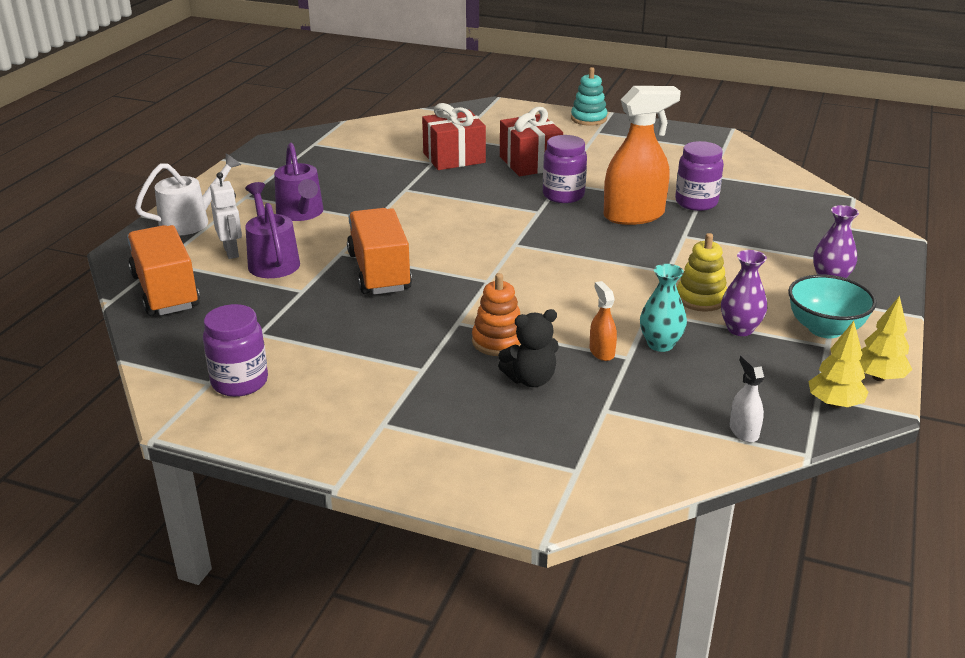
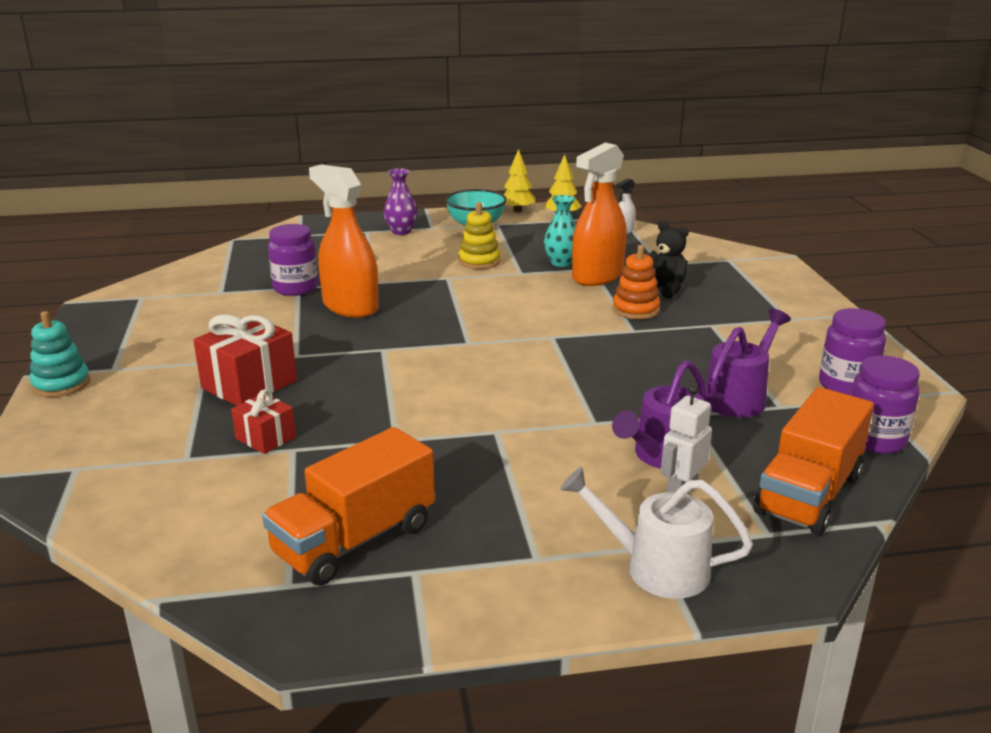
camera: 120 degrees left, 5 degrees down
purple watering can [274,143,323,221] -> purple watering can moved to [704,309,791,418]
orange truck [347,208,412,295] -> orange truck moved to [262,427,435,586]
red gift [422,103,486,170] -> red gift [231,389,296,454], size x0.58
purple jar [543,135,587,203] -> purple jar moved to [850,355,920,454]
orange spray bottle [590,281,617,361] -> orange spray bottle [572,142,627,286], size x2.23
purple vase [721,250,767,336] -> none

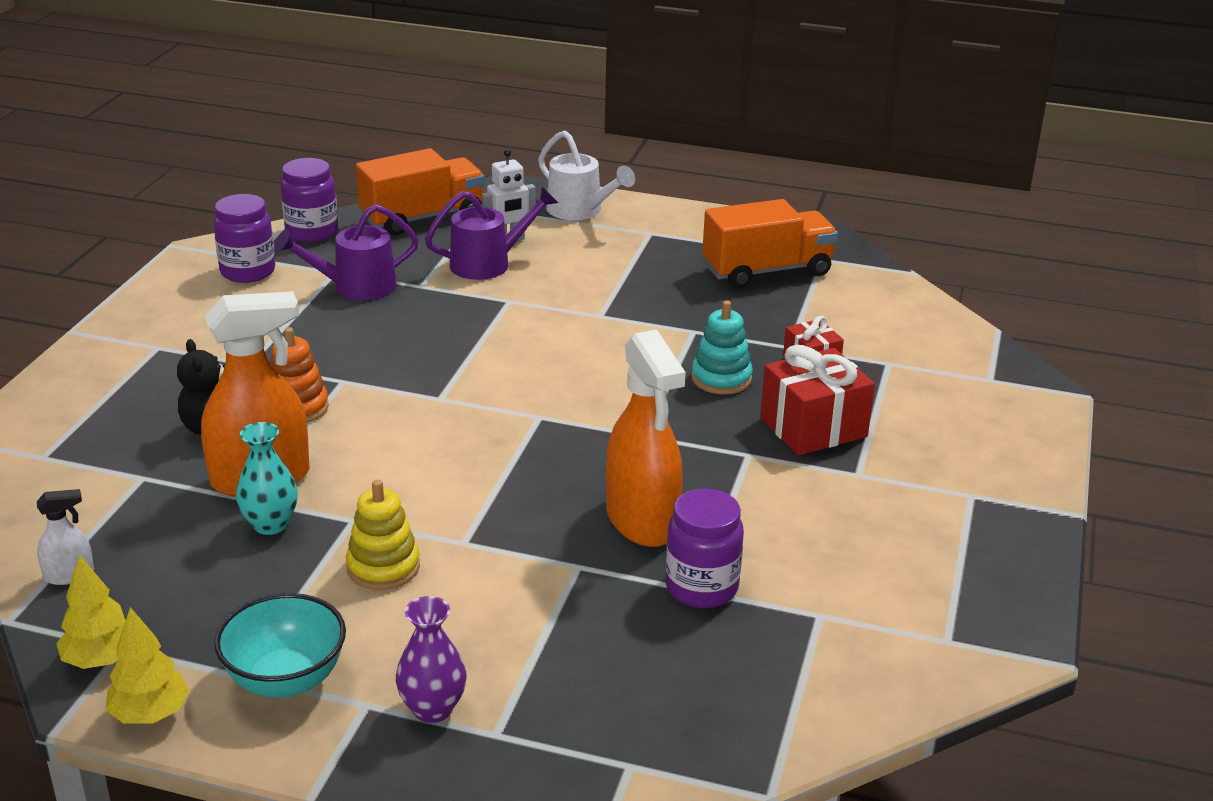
camera: 155 degrees left, 5 degrees up
turquoise stacking toy [30,311,90,397] -> turquoise stacking toy moved to [691,300,753,394]

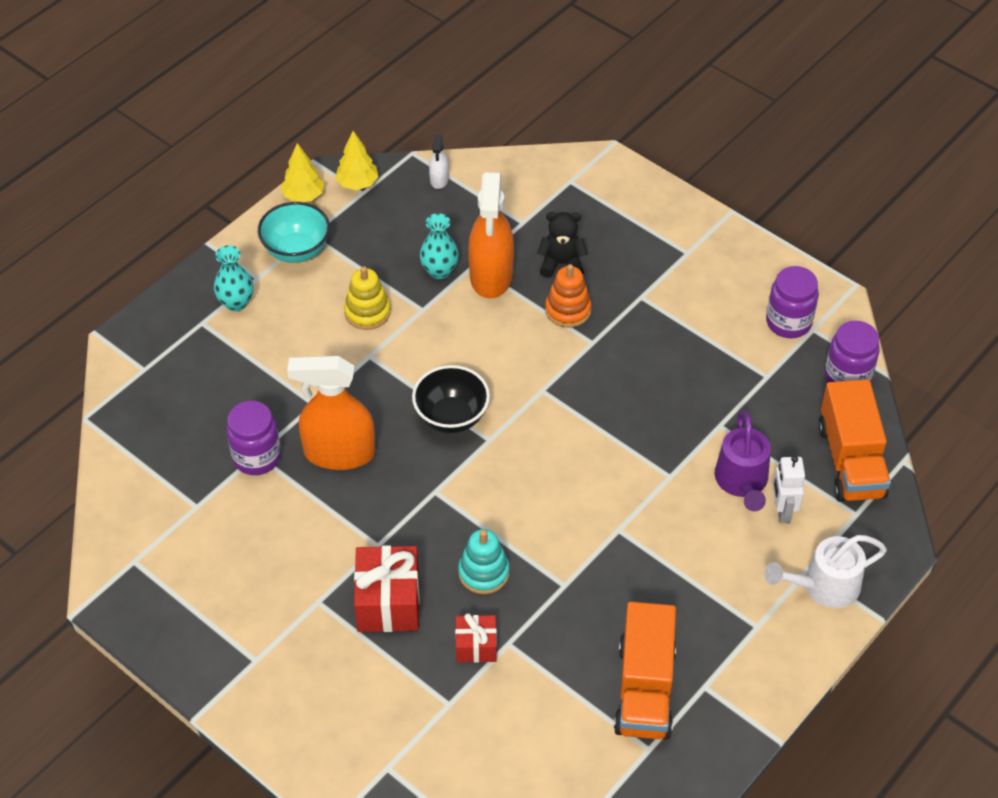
camera: 115 degrees right, 20 degrees up
purple watering can [274,204,419,300] -> none
purple vase [396,596,466,723] -> turquoise vase [214,245,254,311]
none -> black bowl [412,365,490,433]

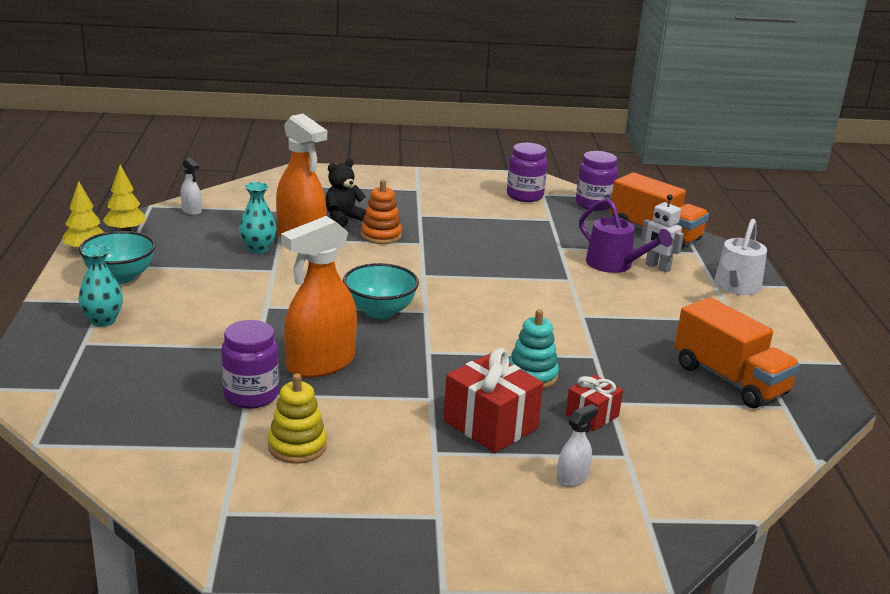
camera: 45 degrees left, 25 degrees down
yellow stacking toy [344,266,391,330] -> yellow stacking toy moved to [268,373,327,464]
black bowl [412,365,490,433] -> turquoise bowl [343,263,419,319]
none -> white spray bottle [556,404,598,487]

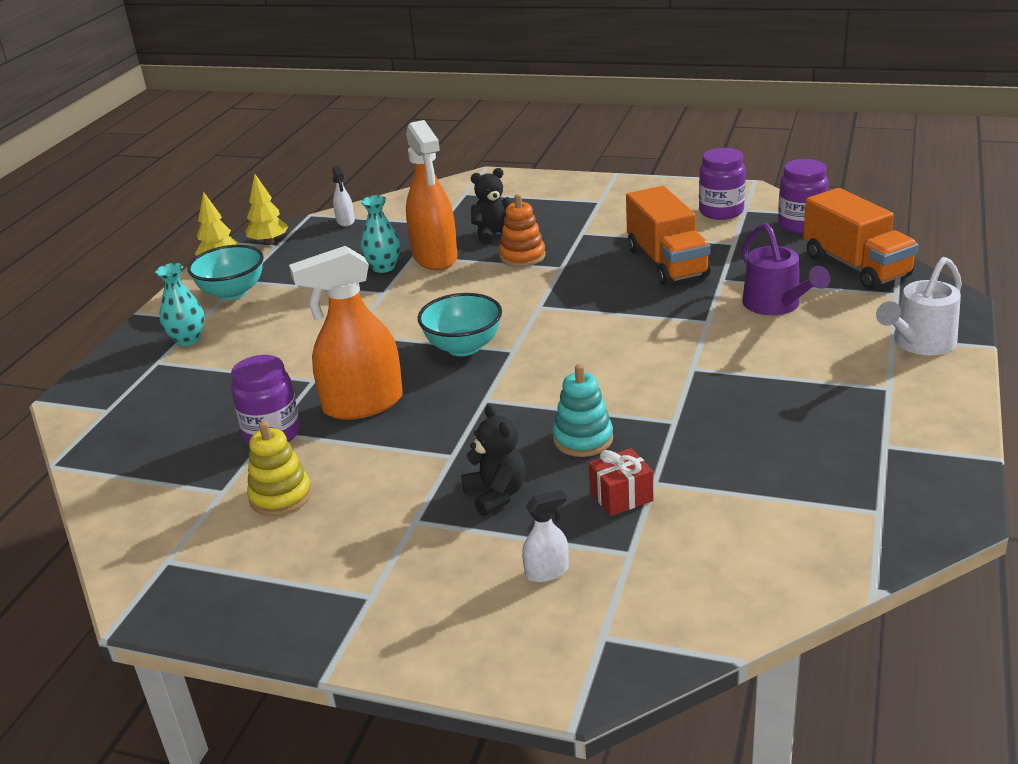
camera: 25 degrees right, 5 degrees up
red gift [443,348,544,453] -> black teddy bear [461,405,526,516]
white robot [641,194,684,272] -> none
orange truck [675,297,800,408] -> orange truck moved to [626,186,711,286]

